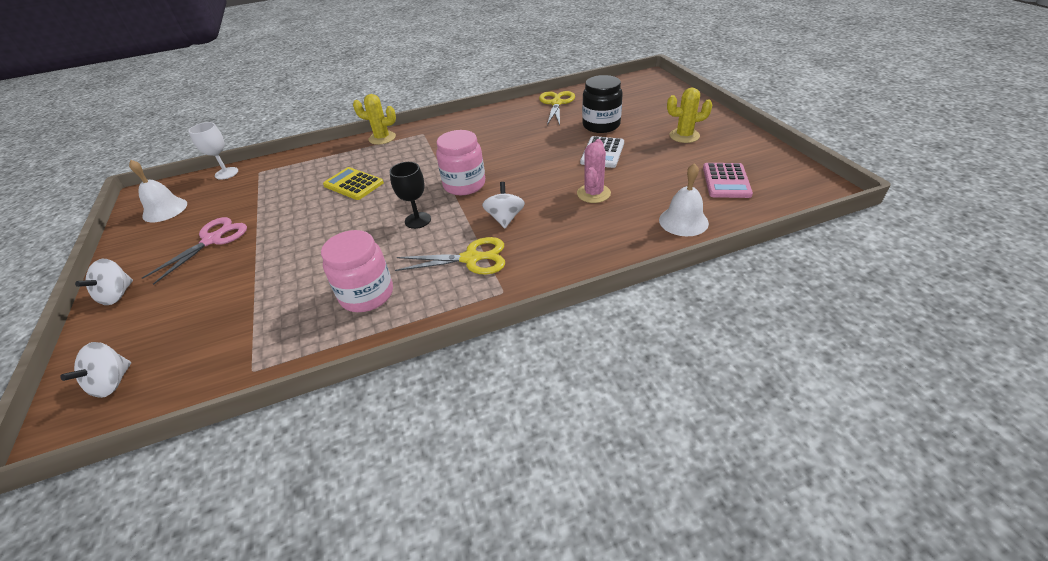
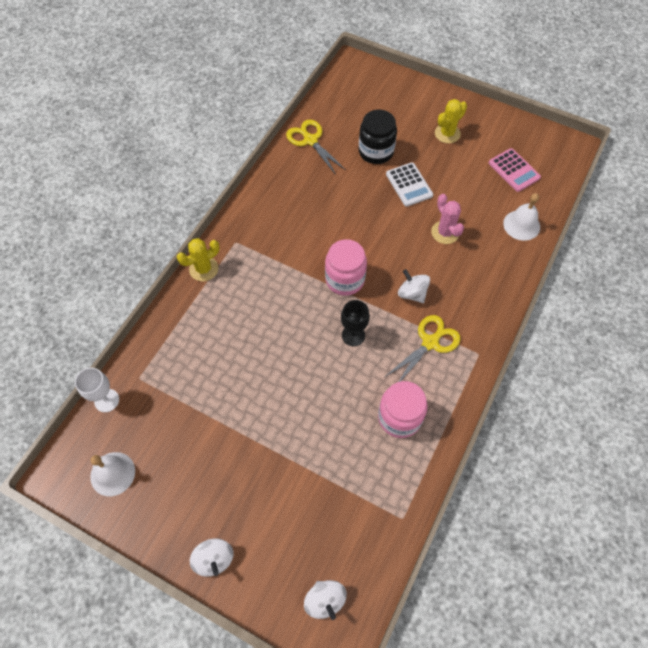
camera: 45 degrees left, 20 degrees up
pink scissors [142,217,247,285] -> none
yellow calculator [323,167,384,200] -> none

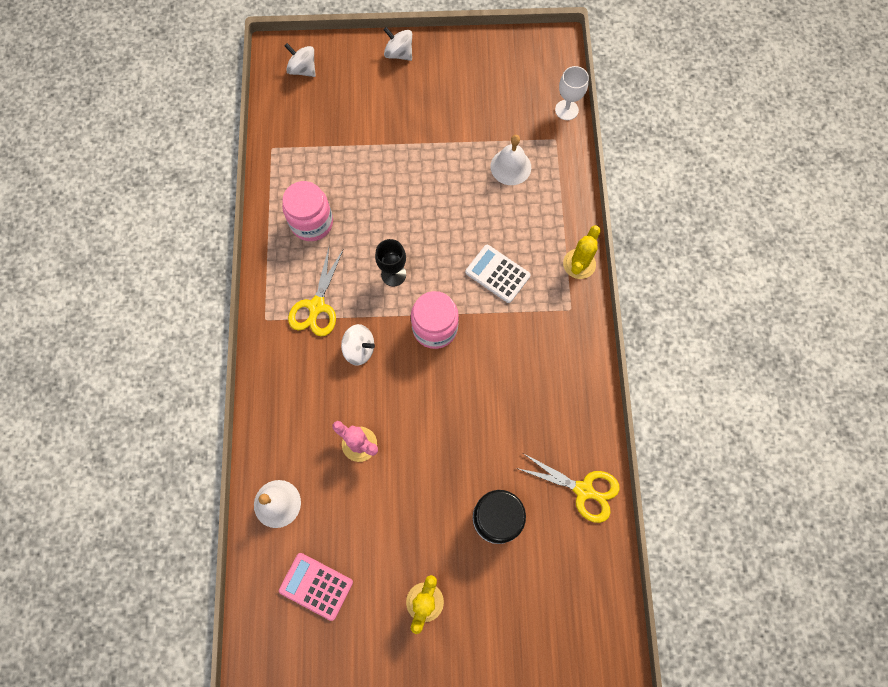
camera: 150 degrees right, 10 degrees up
white bell [90,452,135,496] -> white bell moved to [490,135,531,185]
white calculator [386,162,433,207] -> white calculator moved to [465,245,531,303]

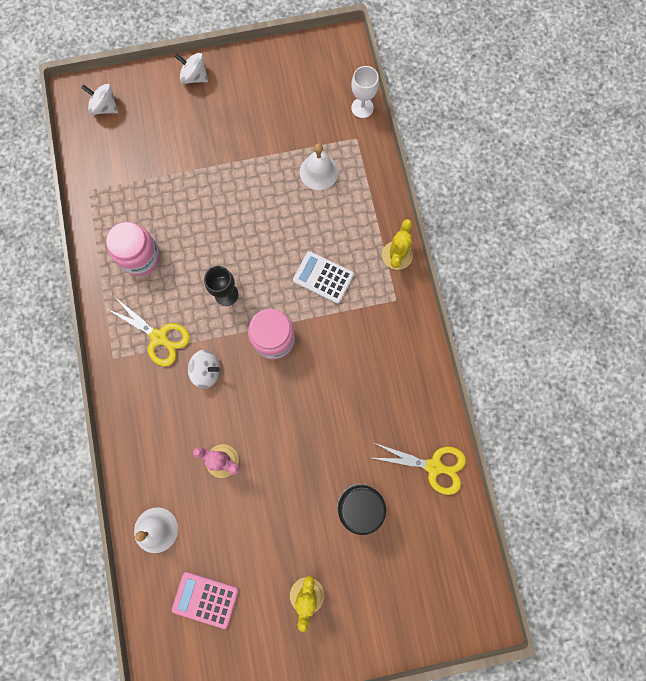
camera: 10 degrees left, 5 degrees up
yellow scissors [288,248,343,336] -> yellow scissors turned 60 degrees counterclockwise [107,297,190,367]

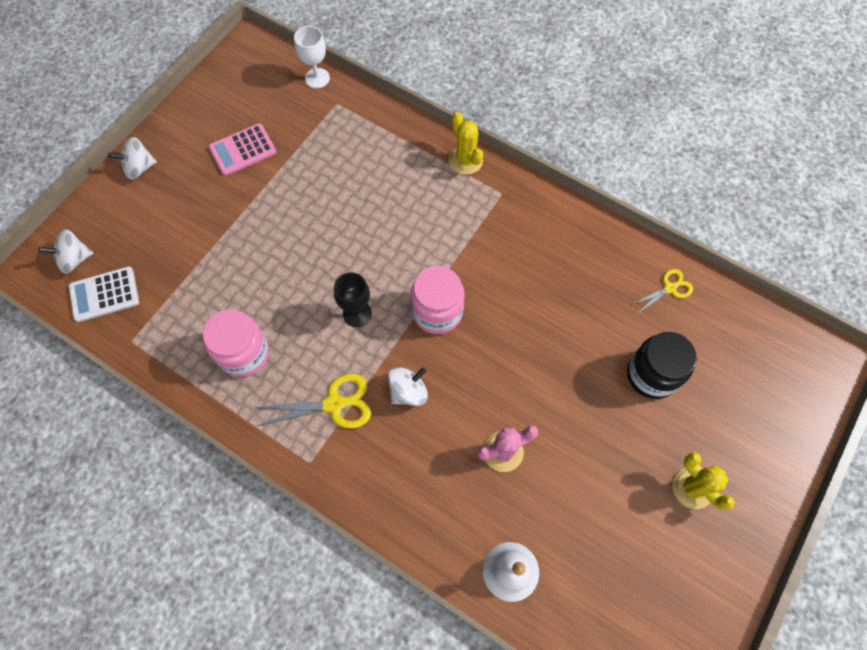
camera: 45 degrees left, 10 degrees down
pink calculator [172,572,239,629] -> pink calculator moved to [209,123,276,176]
white calculator [293,251,354,304] -> white calculator moved to [69,267,139,322]
white bell [300,143,338,190] -> none
yellow scissors [373,443,466,495] -> yellow scissors [633,269,693,313], size x0.61

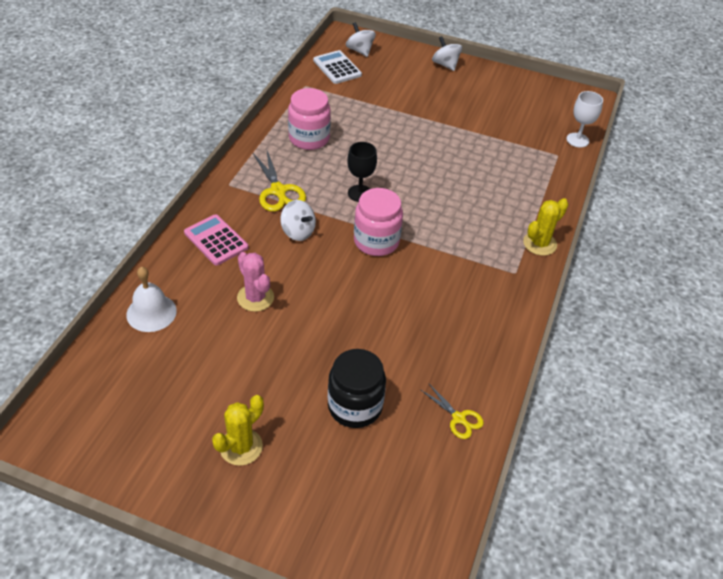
camera: 75 degrees right, 20 degrees down
pink calculator [209,123,276,176] -> pink calculator moved to [184,214,248,266]

